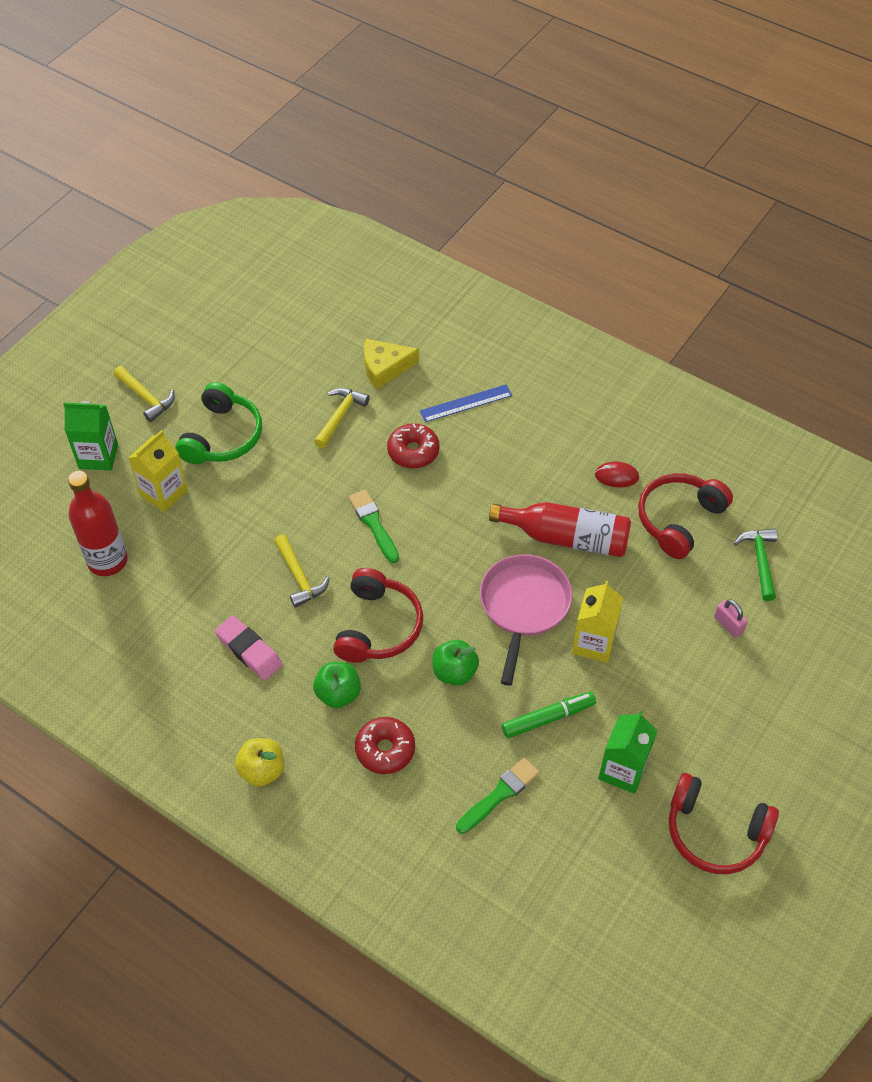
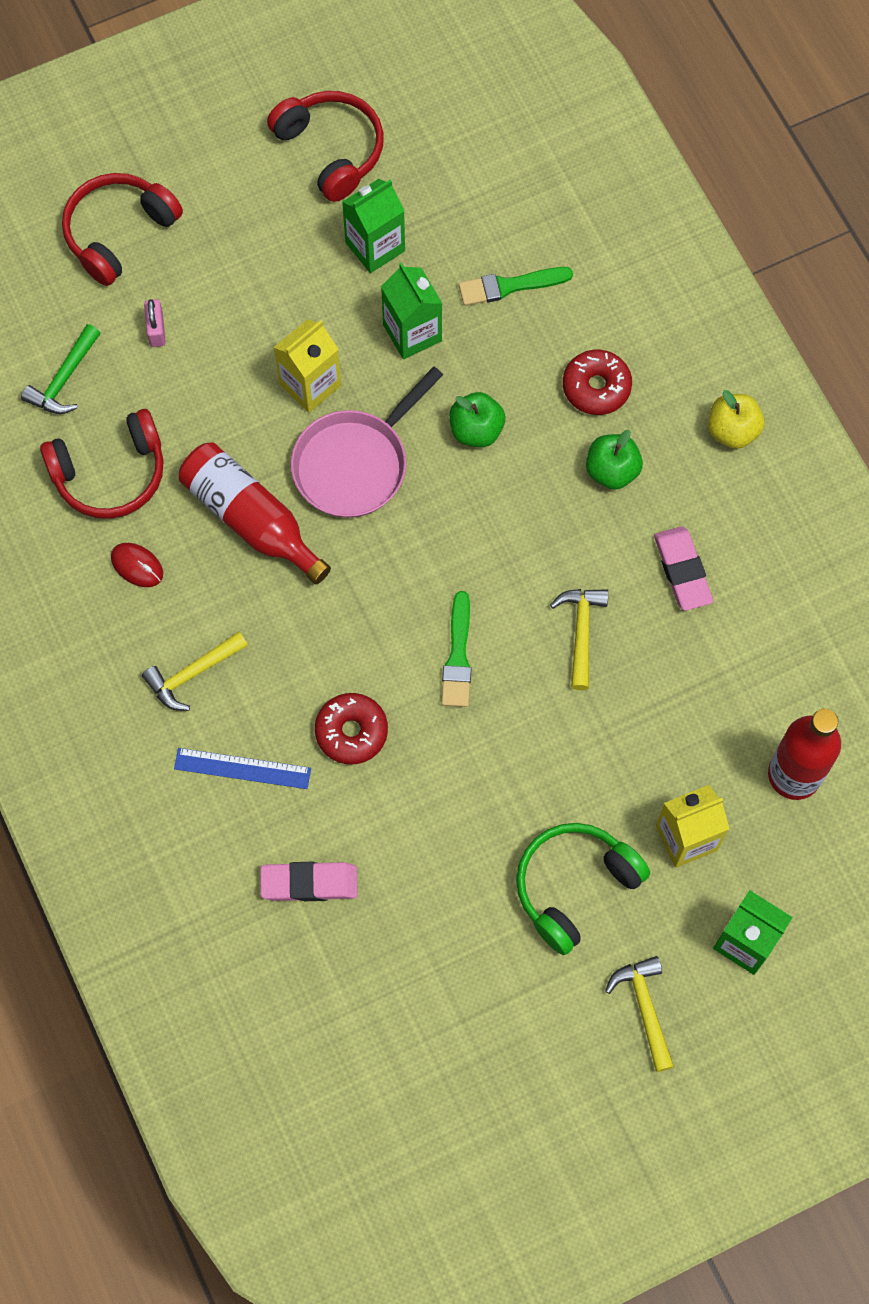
camera: 150 degrees left, 15 degrees up
yellow hammer [314,388,370,448] -> yellow hammer moved to [142,631,248,711]
red headphones [333,568,423,663] -> red headphones moved to [62,173,183,286]
yellow cheese [364,339,419,389] -> pink eraser [260,862,358,901]
green marker [502,692,596,738] -> green carton [381,263,443,359]

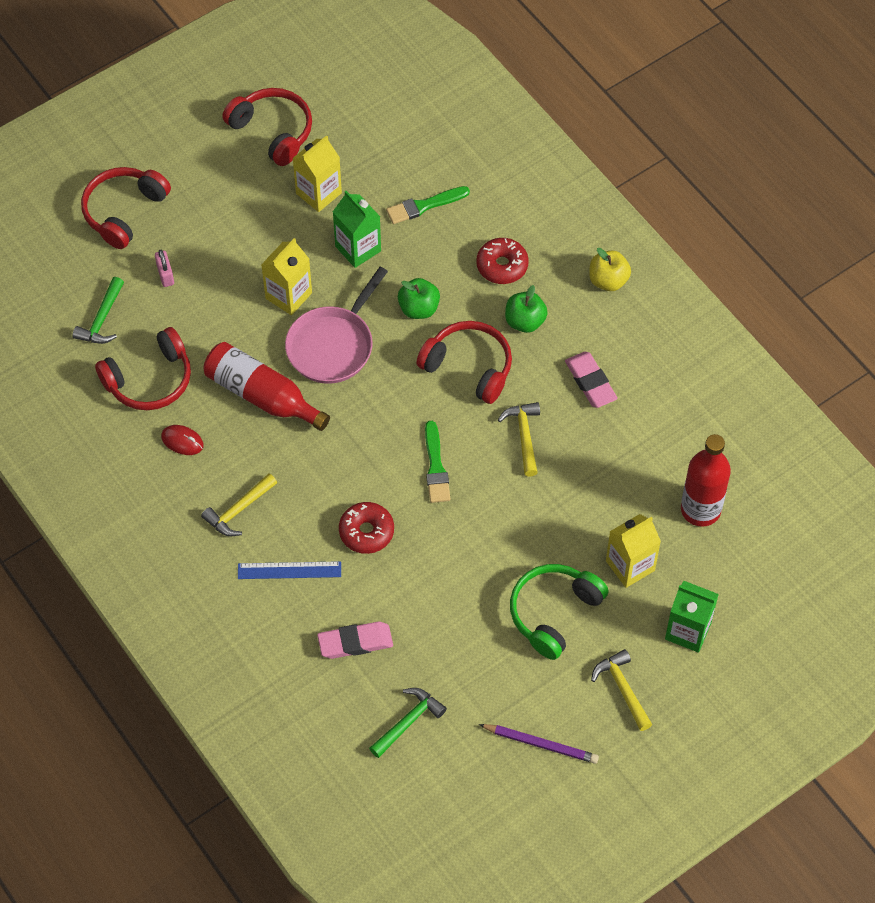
camera: 10 degrees left, 10 degrees down
green carton [342,179,405,273] -> yellow carton [292,135,342,212]
none -> green hammer [369,688,447,758]
none -> red headphones [416,321,512,404]
none -> purple pencil [479,724,599,764]

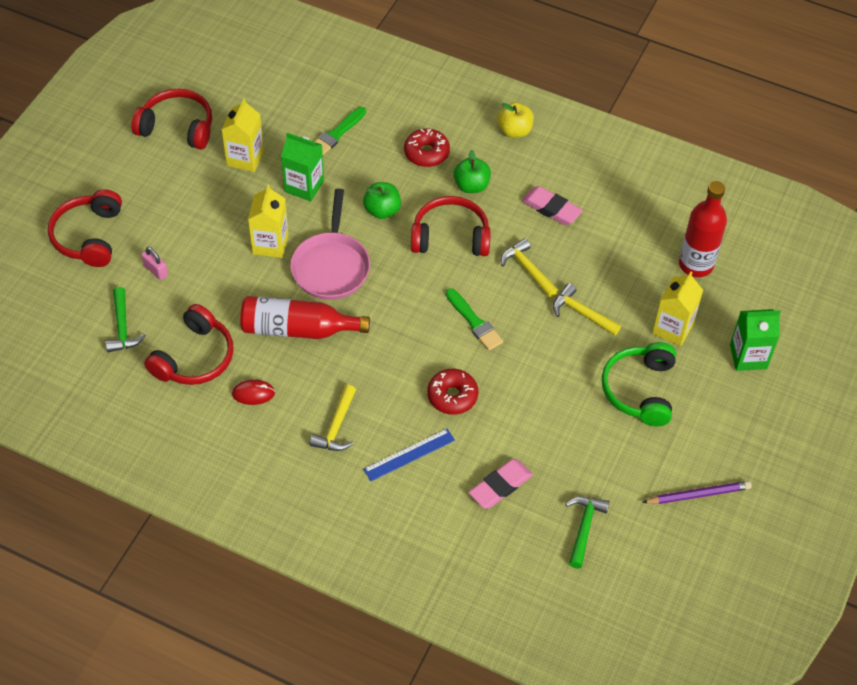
camera: 30 degrees left, 5 degrees down
yellow hammer [591,649,653,731] -> yellow hammer moved to [553,283,621,336]

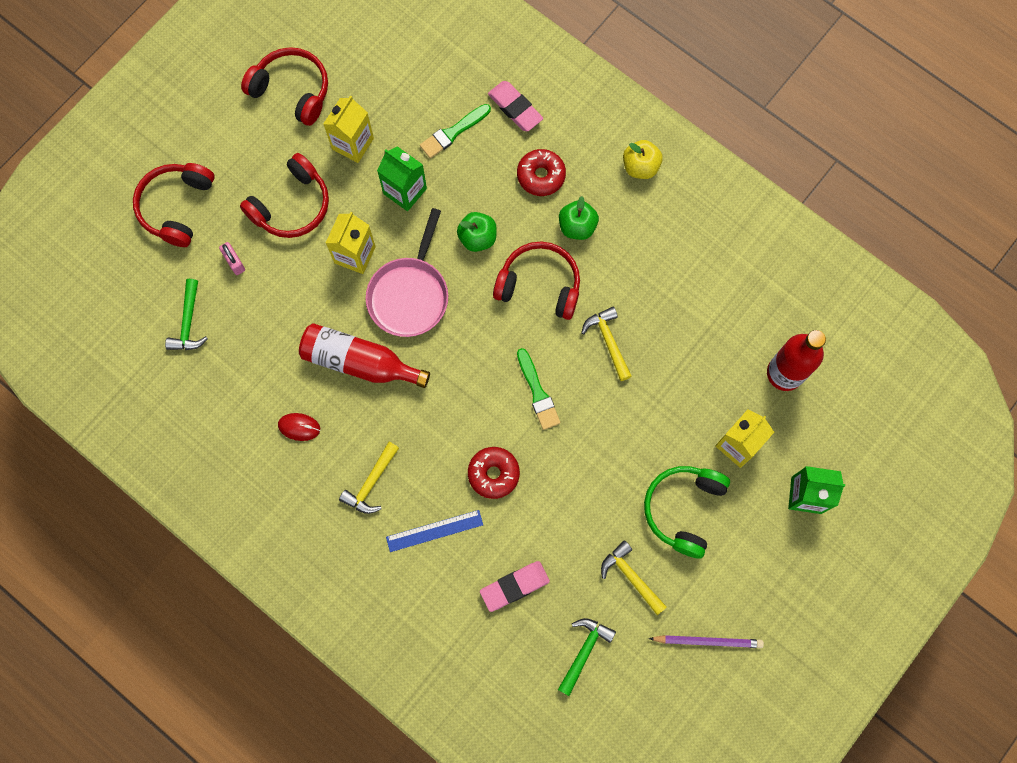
camera: 15 degrees right, 20 degrees up
red headphones [144,304,234,385] -> red headphones moved to [240,153,329,238]
pink eraser [521,186,583,225] -> pink eraser moved to [488,81,543,131]
yellow hammer [553,283,621,336] -> yellow hammer moved to [601,540,667,615]

